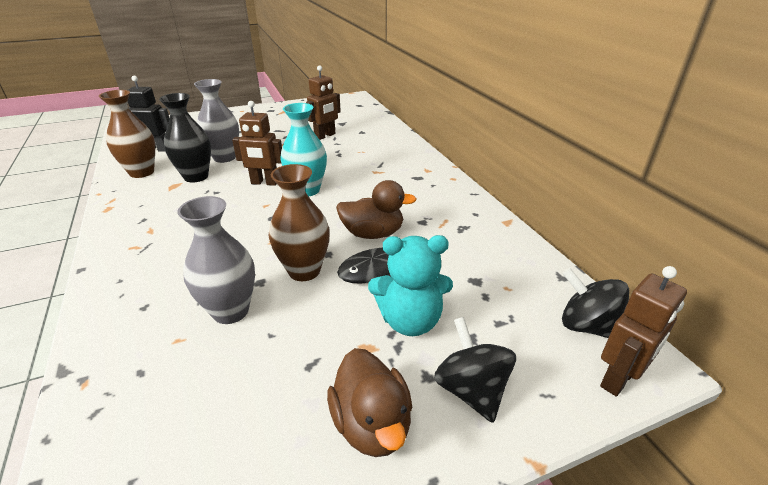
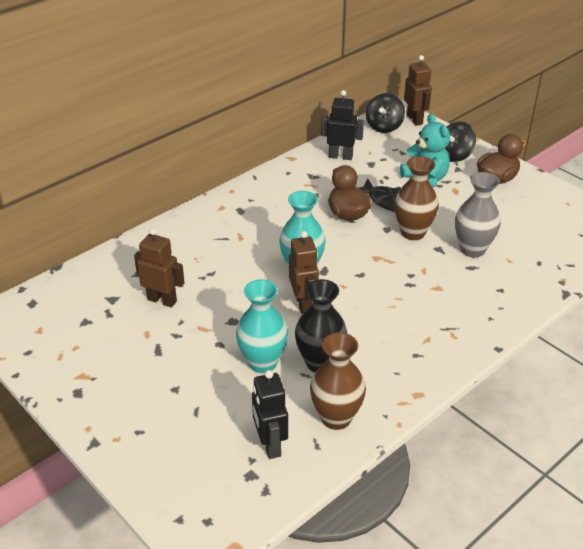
camera: 110 degrees left, 5 degrees up
grey vase [194,79,239,163] -> turquoise vase [236,279,288,373]
brown robot [600,266,687,396] -> brown robot turned 45 degrees clockwise [404,55,432,125]
none -> black robot [321,90,364,160]

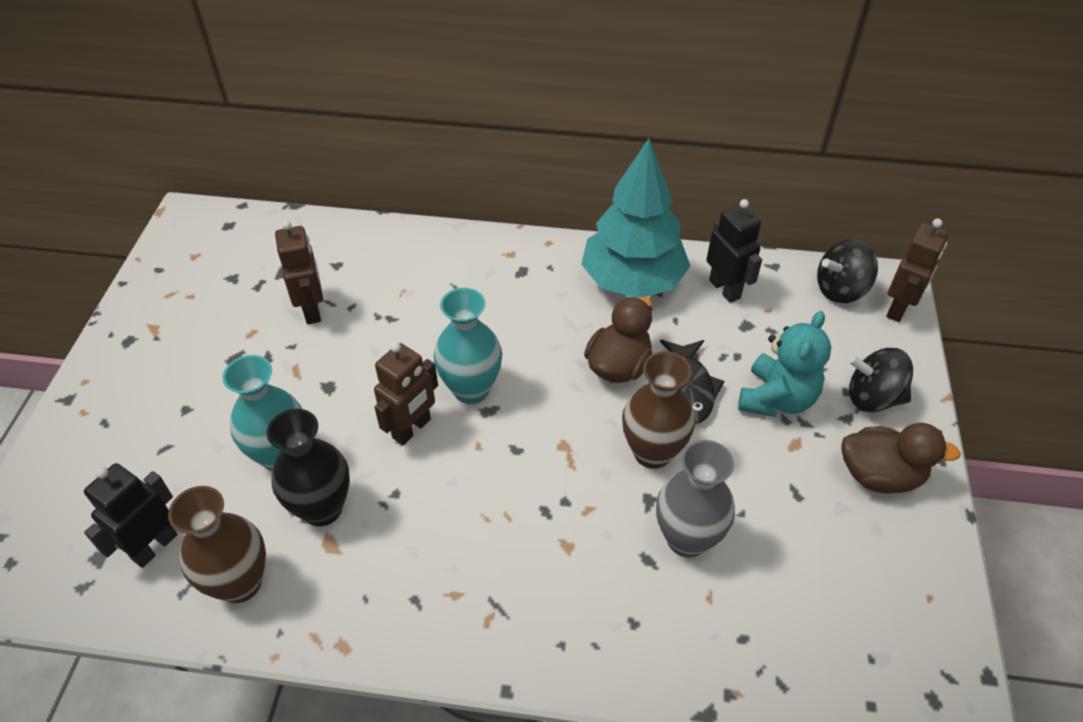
camera: 50 degrees right, 10 degrees up
none -> turquoise tree [581,139,690,298]

